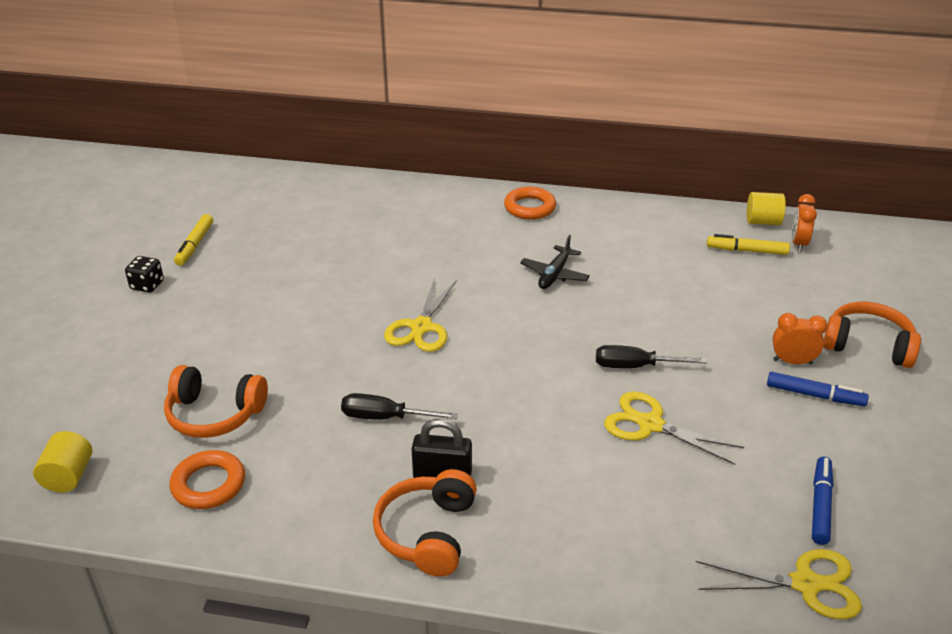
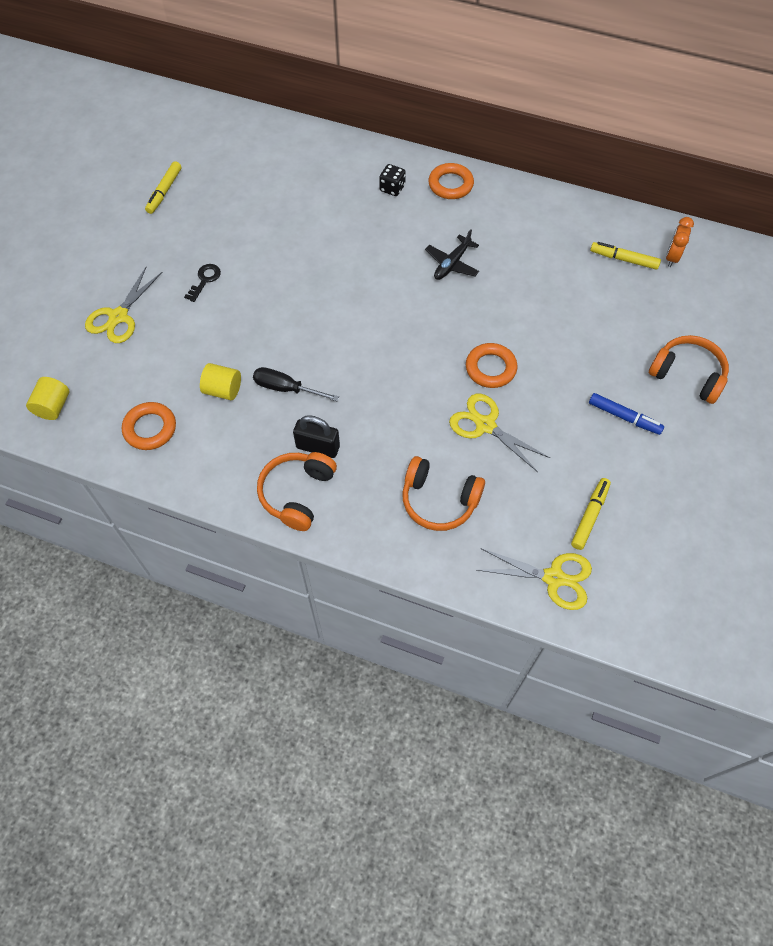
camera: 10 degrees right, 25 degrees up
black dice [125,256,164,293] -> black dice moved to [379,164,406,196]
orange headphones [164,365,268,438] -> orange headphones moved to [402,456,485,531]
yellow scissors [384,280,456,352] -> yellow scissors moved to [85,266,162,343]
black screwdriver [596,345,707,368] -> orange ring [466,343,518,388]
yellow cylinder [747,192,786,225] -> yellow cylinder moved to [200,363,241,400]
orange clock [773,313,828,364] -> none
blue marker [812,456,833,545] -> yellow marker [571,478,611,550]
none -> black key [184,264,221,302]

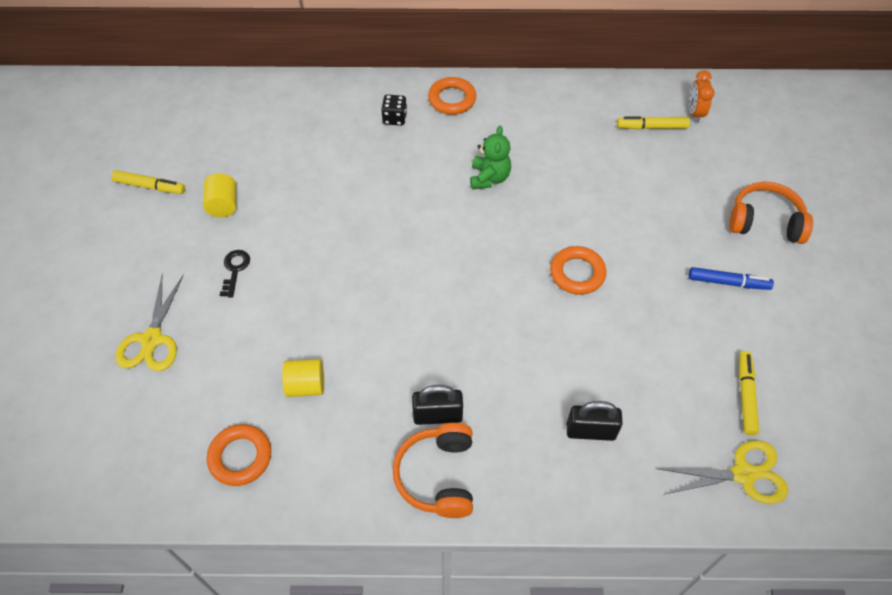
camera: 20 degrees left, 5 degrees down
yellow cylinder [26,377,69,420] -> yellow cylinder moved to [203,173,236,217]
yellow marker [145,161,182,214] -> yellow marker turned 75 degrees counterclockwise [111,170,185,194]
black screwdriver [253,367,339,401] -> none
orange headphones [402,456,485,531] -> black padlock [567,401,623,441]
black plane [425,229,479,280] -> green teddy bear [470,126,511,189]
yellow scissors [449,394,550,472] -> none

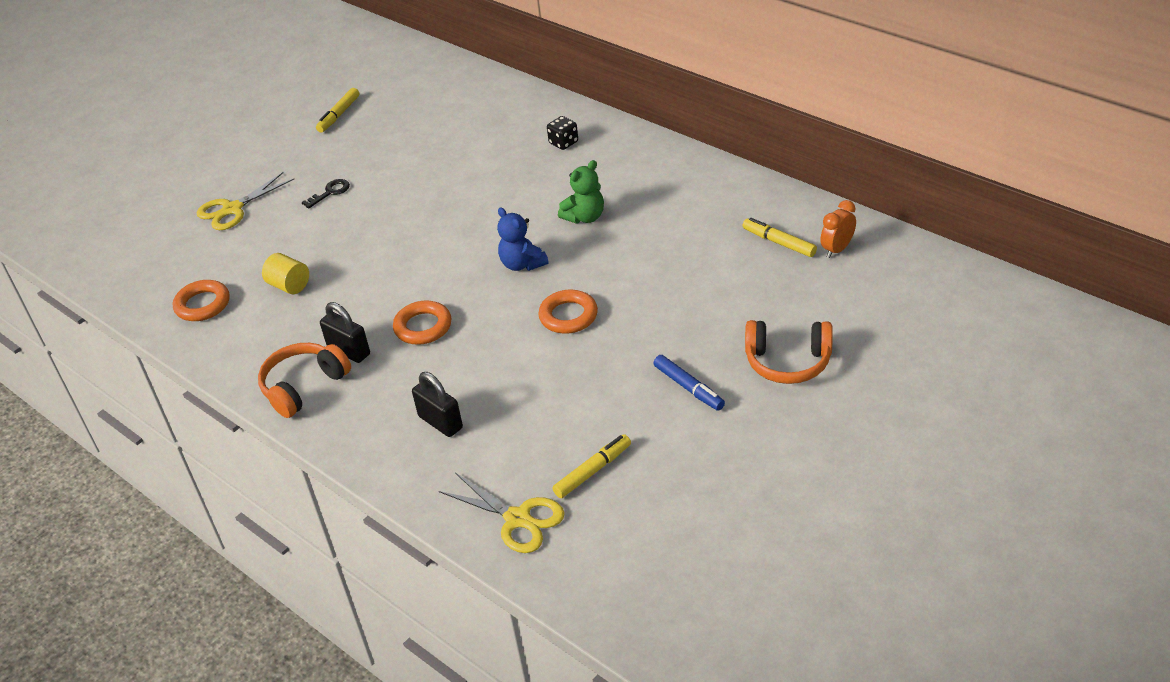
camera: 45 degrees right, 15 degrees down
yellow marker [111,170,185,194] -> yellow marker turned 60 degrees clockwise [316,88,359,133]
yellow cylinder [203,173,236,217] -> none
orange ring [428,77,476,115] -> orange ring moved to [393,300,452,345]
orange headphones [729,182,813,244] -> orange headphones turned 135 degrees clockwise [745,320,833,384]
none -> blue teddy bear [497,207,548,271]

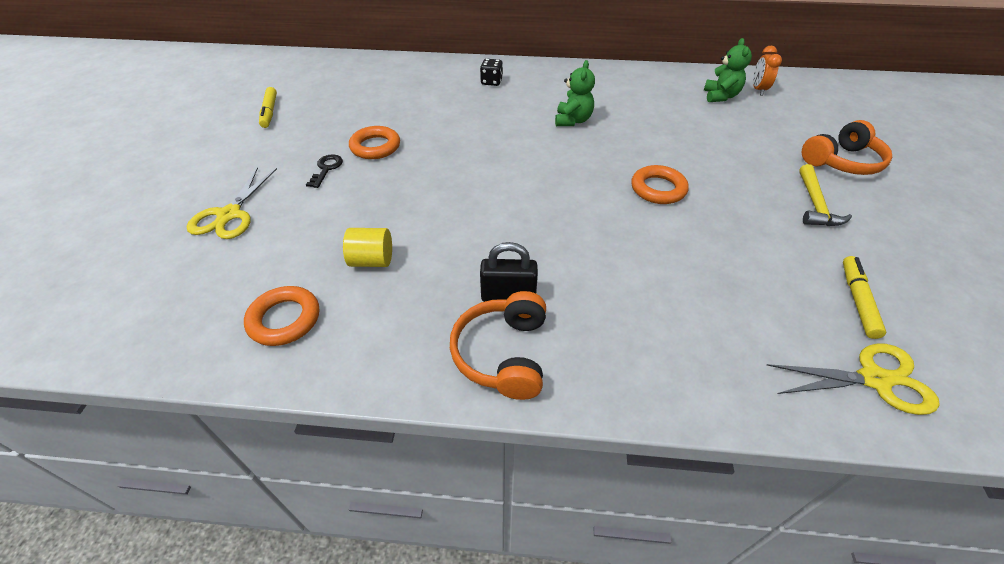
camera: 40 degrees left, 5 degrees up
orange ring [393,300,452,345] -> orange ring moved to [349,126,400,159]
black padlock [412,372,463,437] -> none
blue teddy bear [497,207,548,271] -> none
blue marker [654,355,725,411] -> yellow hammer [799,164,852,226]
yellow marker [743,218,817,257] -> green teddy bear [704,38,752,102]

